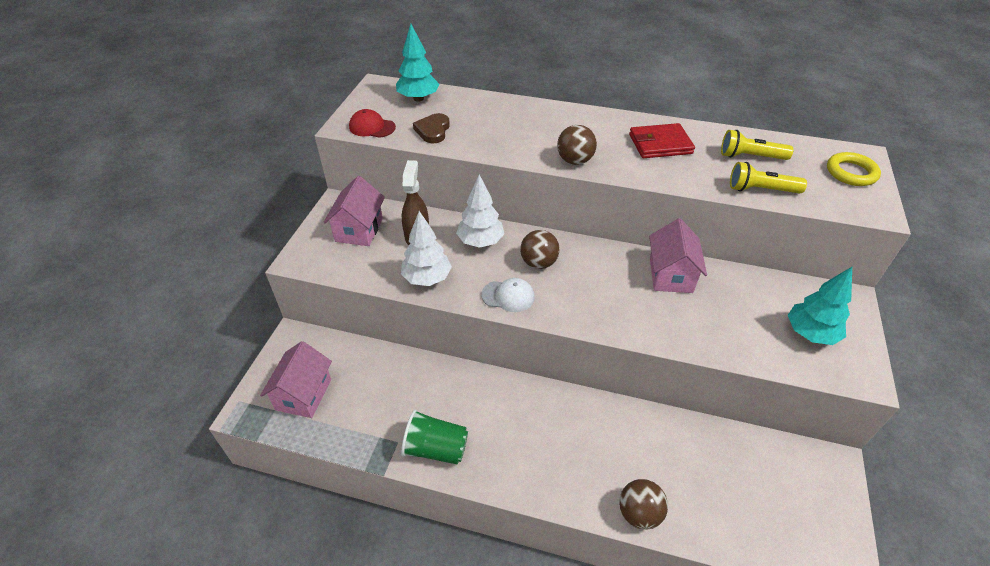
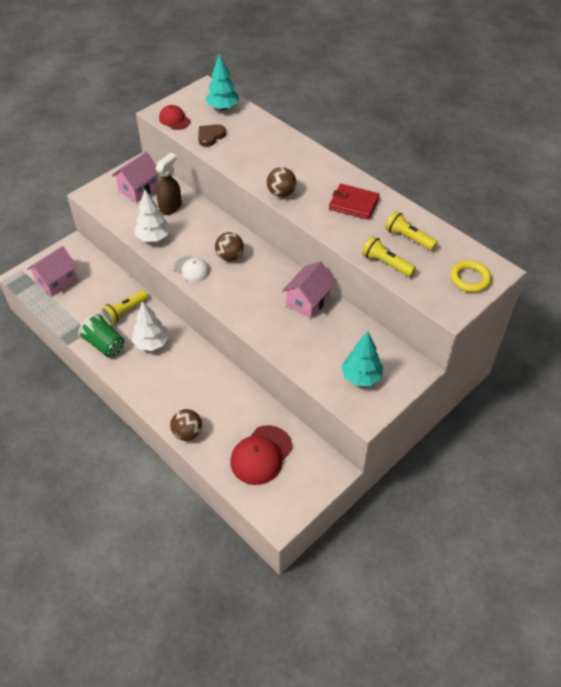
camera: 30 degrees right, 5 degrees up
white tree [456,175,505,248] -> white tree moved to [132,301,169,351]
none -> yellow flashlight [102,290,148,324]
none -> red cap [230,425,292,485]

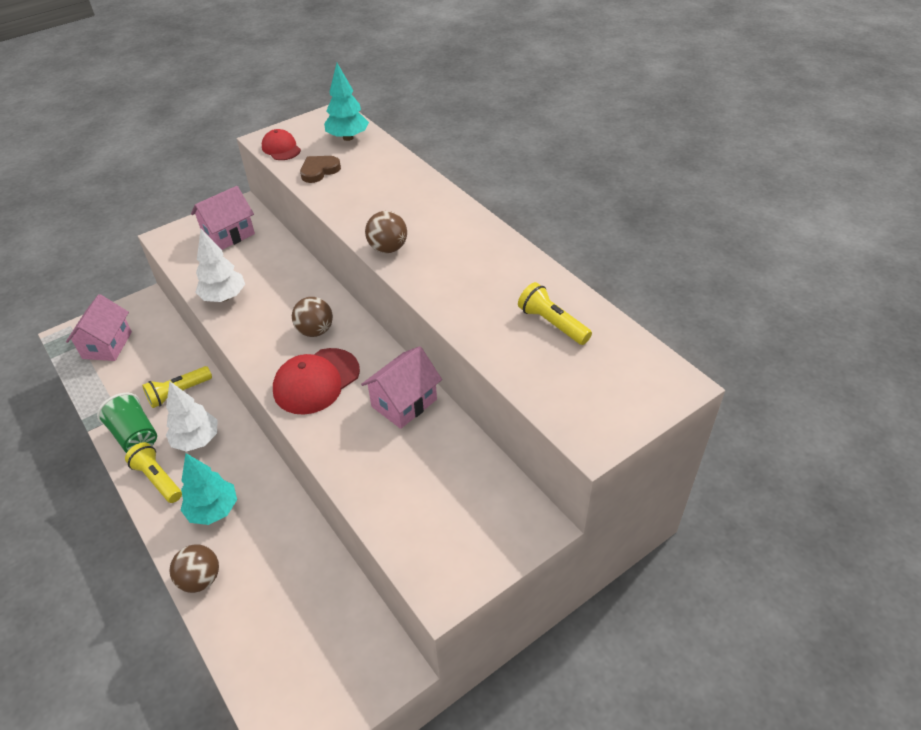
camera: 10 degrees right, 5 degrees down
pink house [27,246,77,296] -> pink house turned 45 degrees counterclockwise [66,294,132,361]
brown spray bottle [155,153,182,215] -> none
white cap [174,256,210,282] -> none
red cap [230,425,292,485] -> red cap moved to [273,348,360,415]
red wallet [329,184,380,220] -> none
turquoise tree [341,332,383,386] -> turquoise tree moved to [181,453,237,525]
yellow flashlight [362,236,416,277] -> yellow flashlight moved to [125,442,182,503]
yellow ring [450,260,491,292] -> none

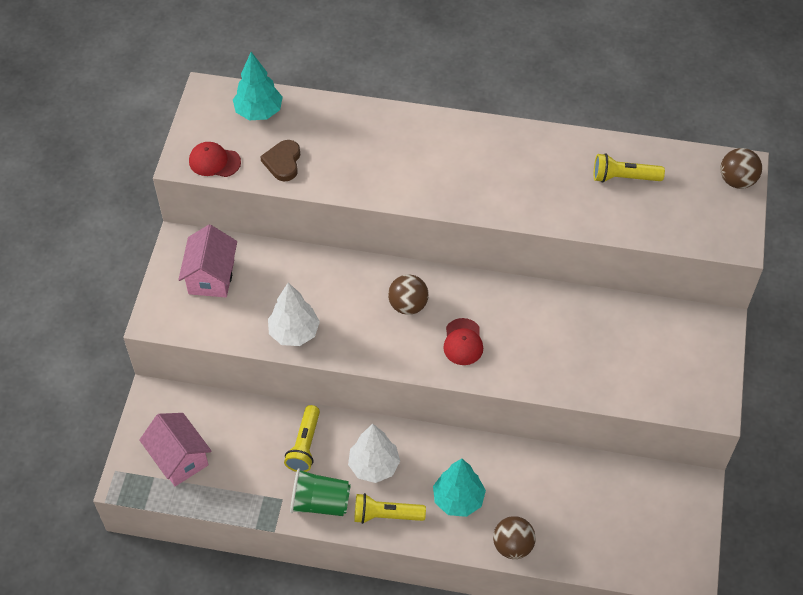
camera: 45 degrees left, 10 degrees up
red cap [273,348,360,415] -> red cap [443,318,483,365], size x0.60
pink house [361,346,442,429] -> none
brown ball [365,211,407,253] -> brown ball moved to [720,148,762,189]

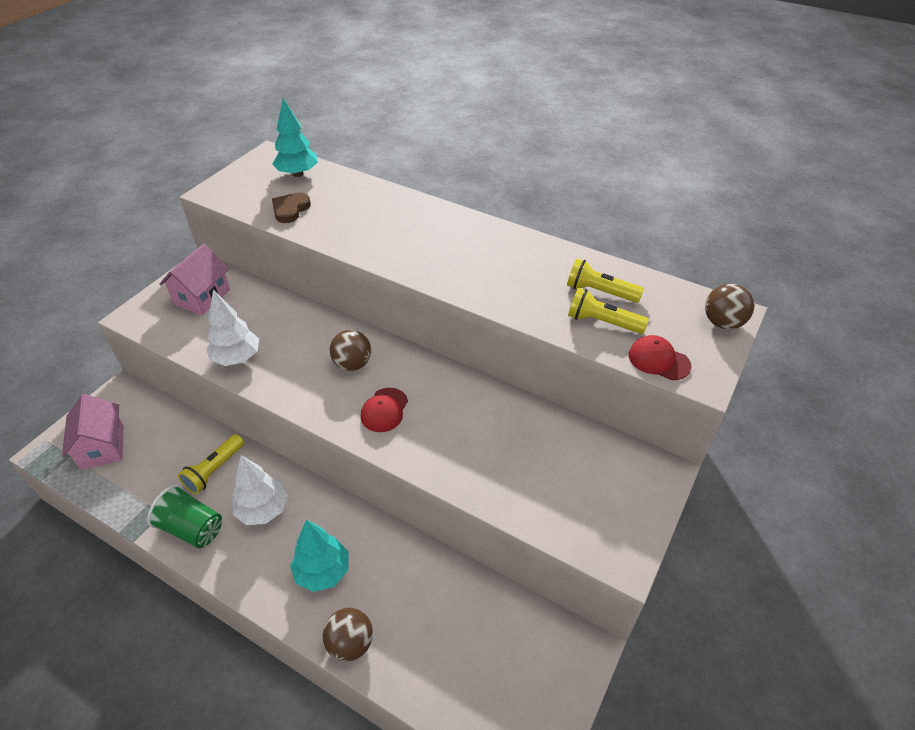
camera: 20 degrees right, 10 degrees down
red cap [189,142,241,177] -> red cap moved to [629,335,691,380]
yellow flashlight [354,493,426,524] -> yellow flashlight moved to [568,288,649,334]

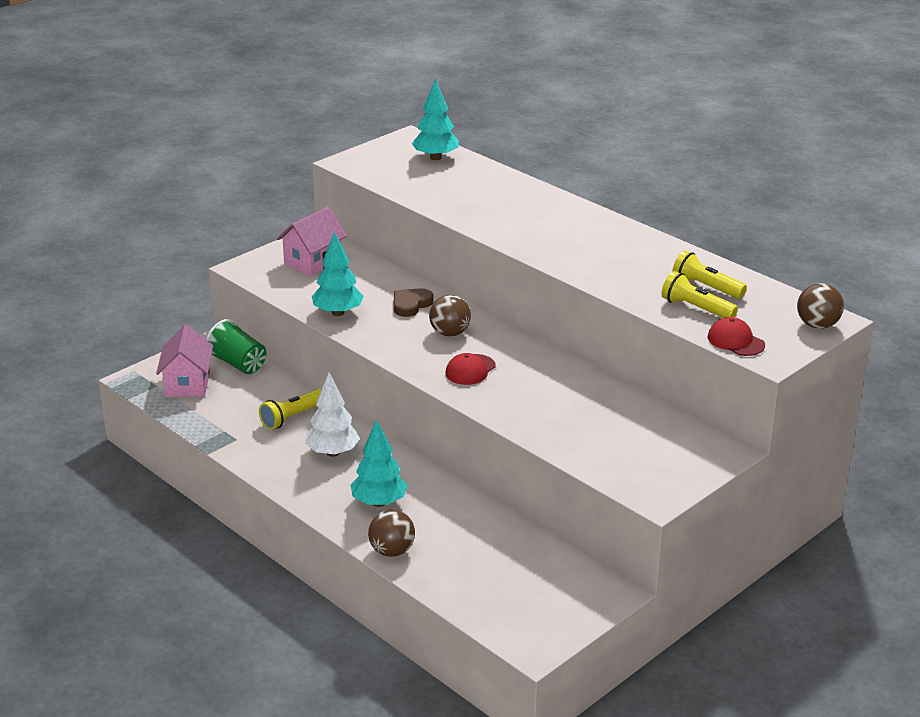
camera: 15 degrees right, 15 degrees down
green cup [147,485,222,548] -> green cup moved to [206,319,266,374]
white tree [206,290,259,366] -> turquoise tree [312,231,364,316]
brown heart [272,192,311,223] -> brown heart moved to [394,288,434,317]

